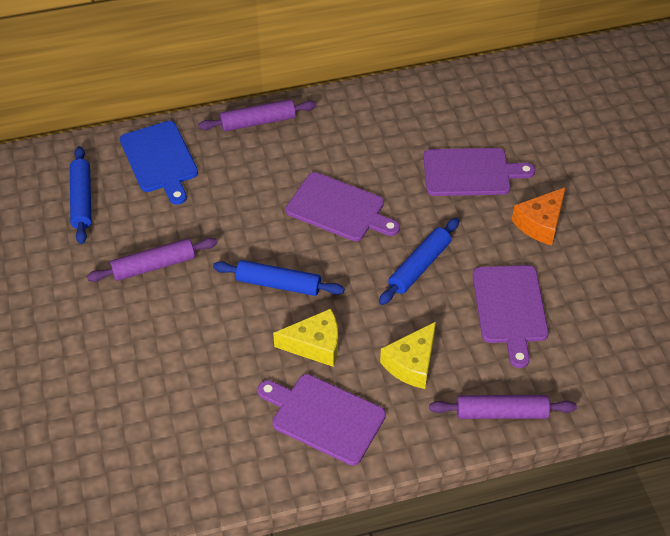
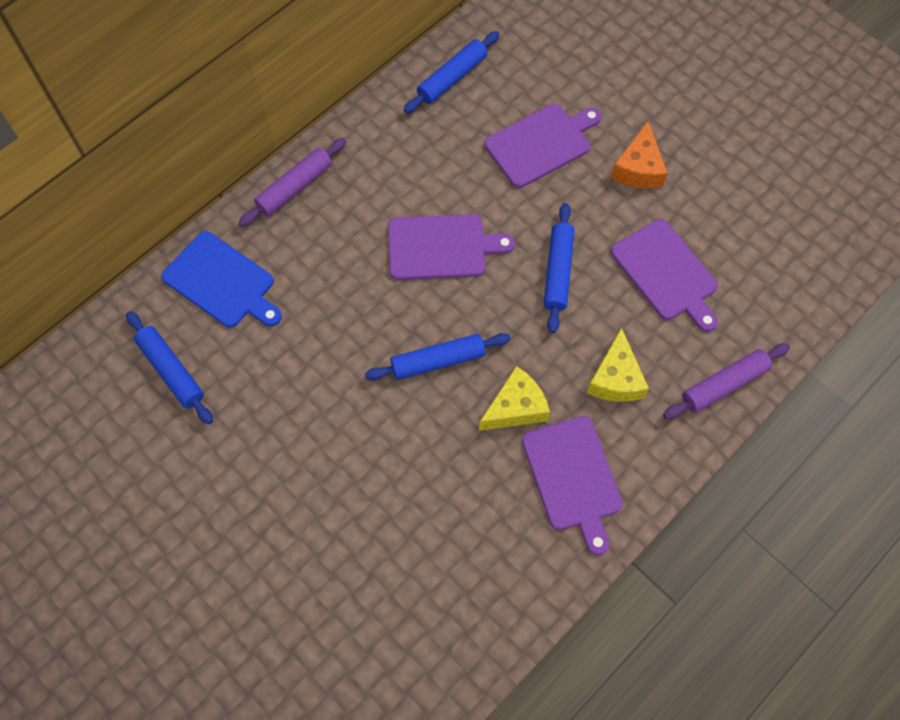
camera: 30 degrees left, 15 degrees up
purple rolling pin [87,238,217,282] -> none
purple cutting board [257,374,386,465] -> purple cutting board turned 105 degrees counterclockwise [522,416,623,555]
none -> blue rolling pin [404,31,500,113]

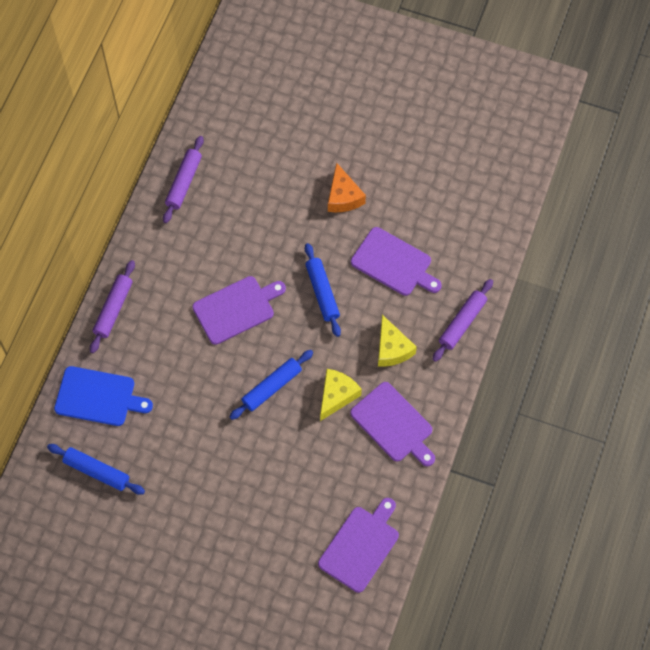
camera: 25 degrees left, 0 degrees up
blue rolling pin [404,31,500,113] -> purple rolling pin [163,136,204,223]
purple cutting board [484,104,601,188] -> purple cutting board moved to [318,498,399,593]

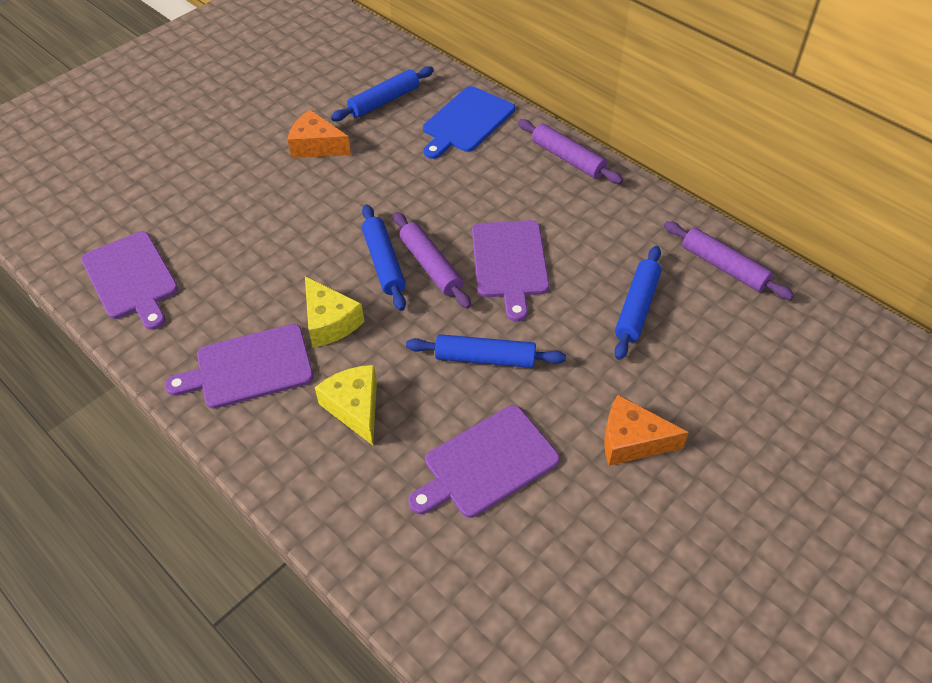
camera: 115 degrees right, 15 degrees down
yellow cheese [378,315,417,366] -> yellow cheese turned 60 degrees clockwise [315,365,377,445]
purple rolling pin [432,279,493,362] -> purple rolling pin moved to [394,212,471,309]
none -> orange cheese [287,110,351,158]
none -> blue rolling pin [614,246,661,360]

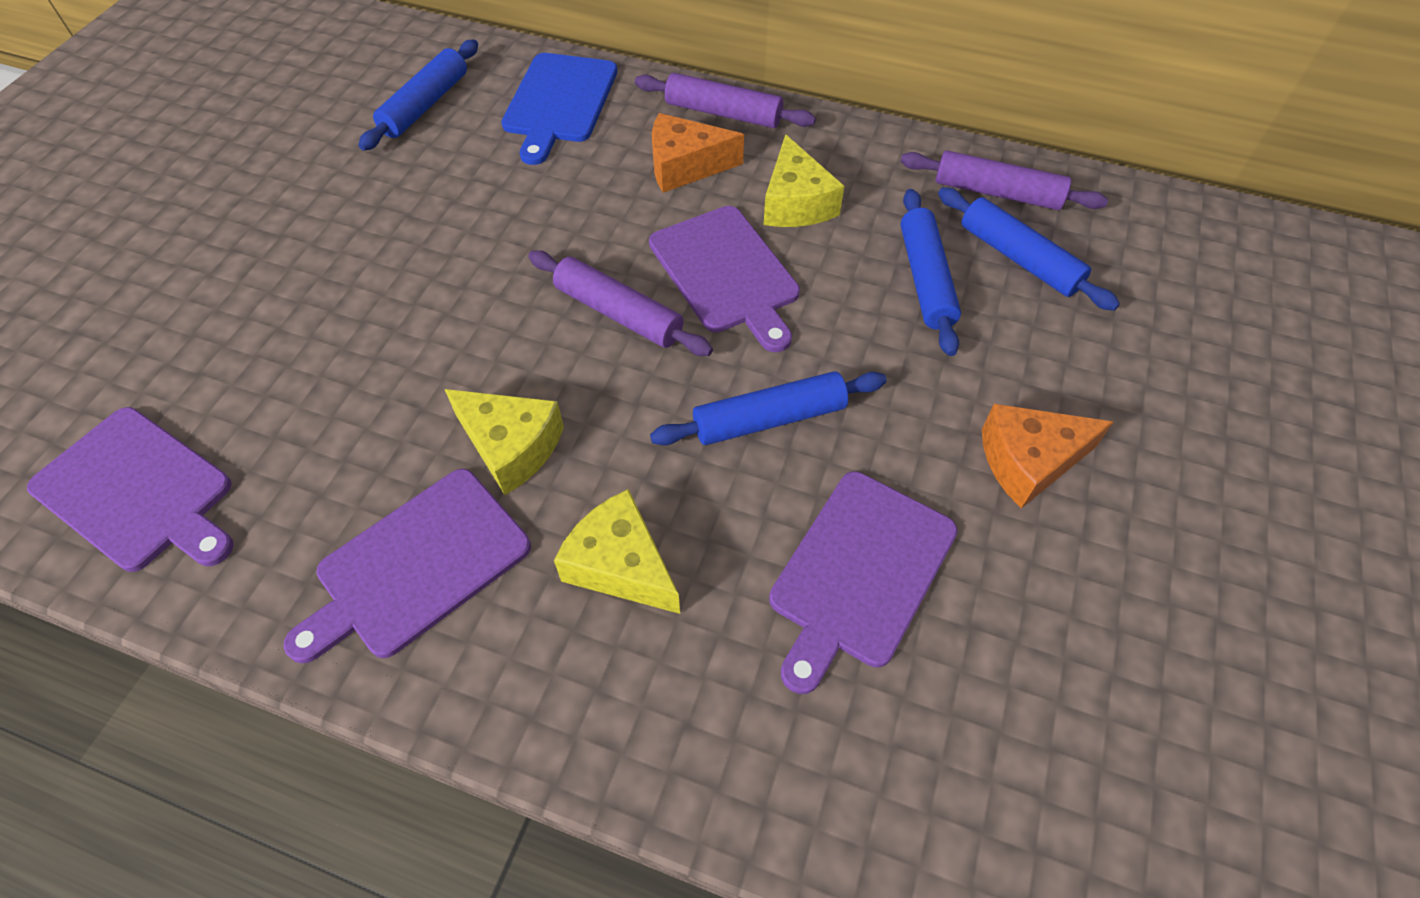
camera: 25 degrees left, 5 degrees up
orange cheese [287,110,351,158] -> orange cheese moved to [652,113,744,193]
blue rolling pin [362,204,406,311] -> blue rolling pin moved to [938,187,1120,311]
none -> yellow cheese [763,134,844,227]

